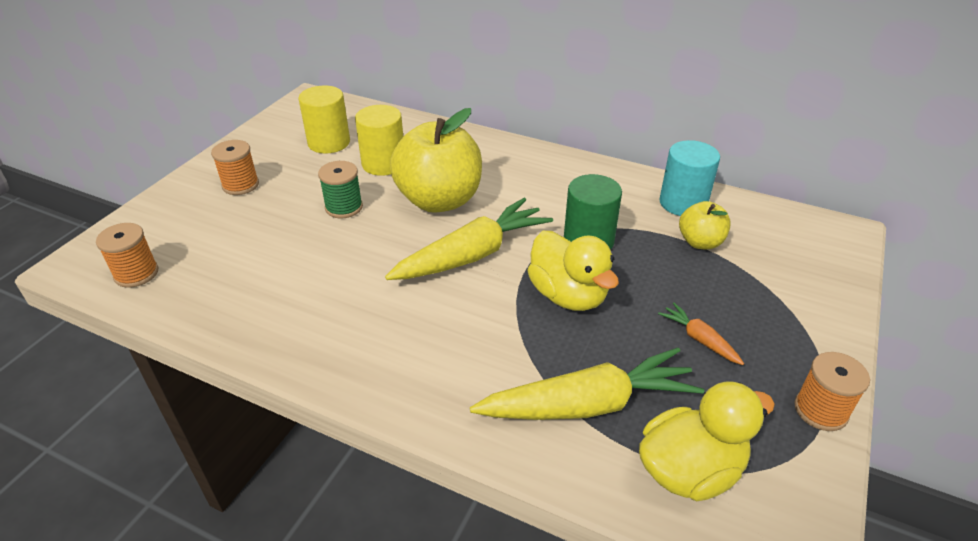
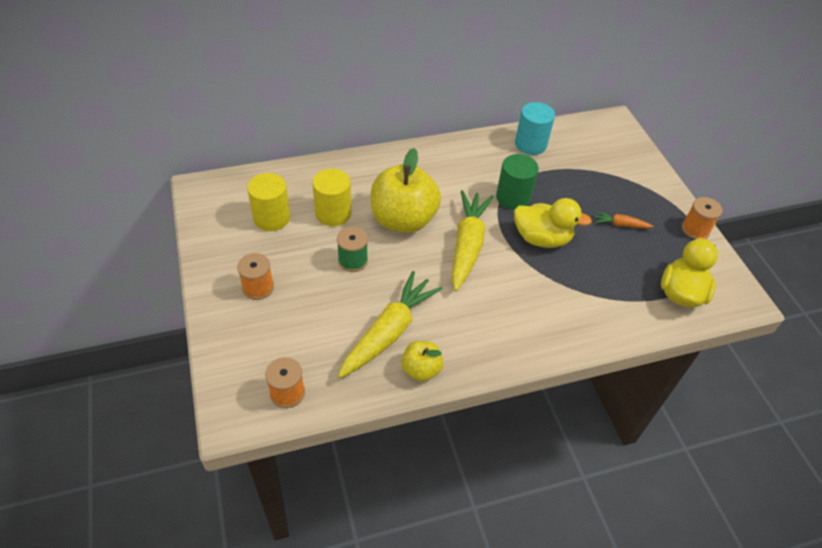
camera: 45 degrees left, 10 degrees up
yellow carrot [470,347,704,420] -> yellow carrot moved to [338,271,443,378]
yellow apple [679,201,731,249] -> yellow apple moved to [401,341,443,382]

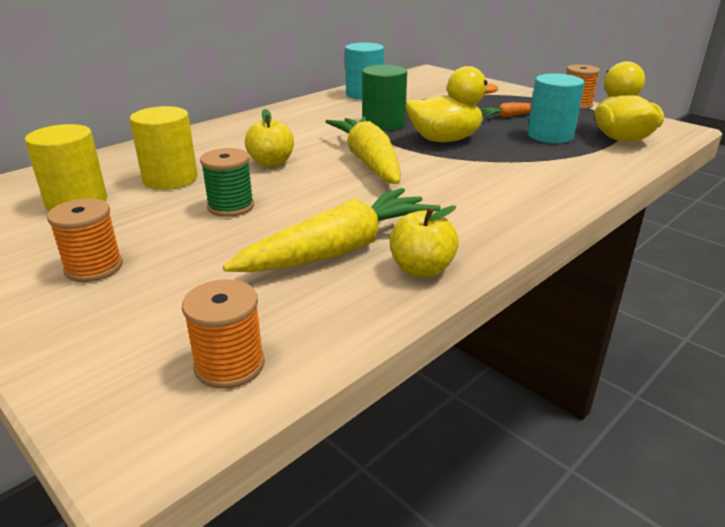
camera: 25 degrees left, 20 degrees down
yellow carrot [338,271,443,378] -> yellow carrot turned 45 degrees clockwise [223,188,441,272]
yellow apple [371,148,441,233] -> yellow apple [245,109,294,167], size x0.51
none -> turquoise cylinder [527,73,585,143]

